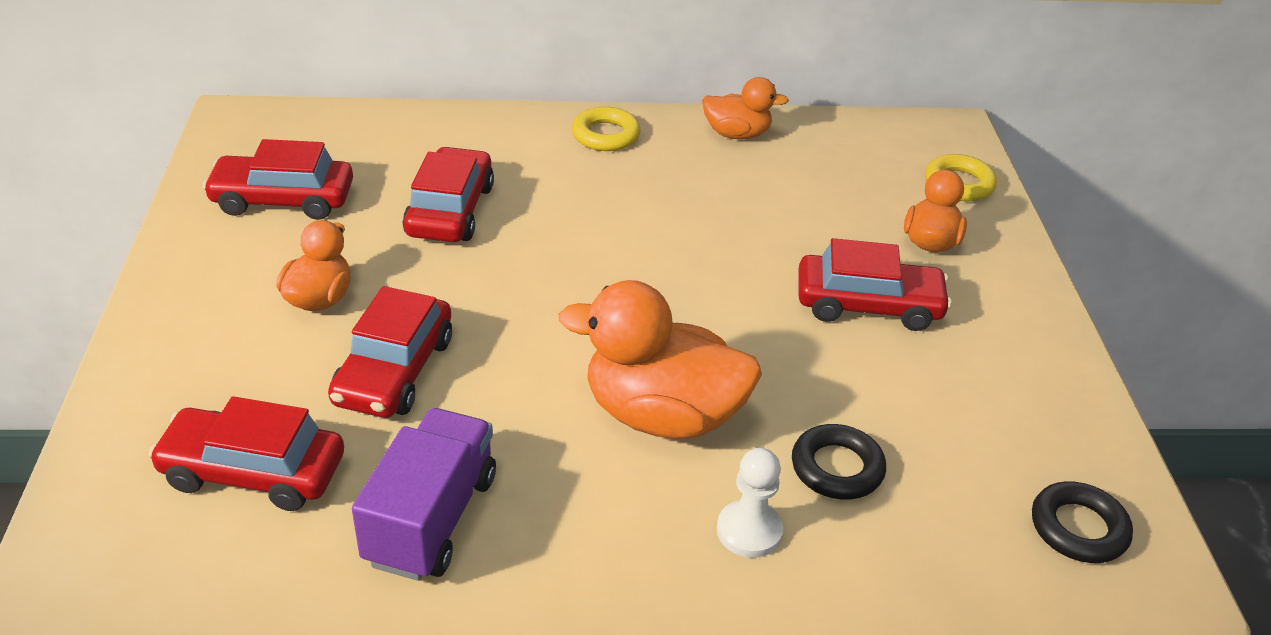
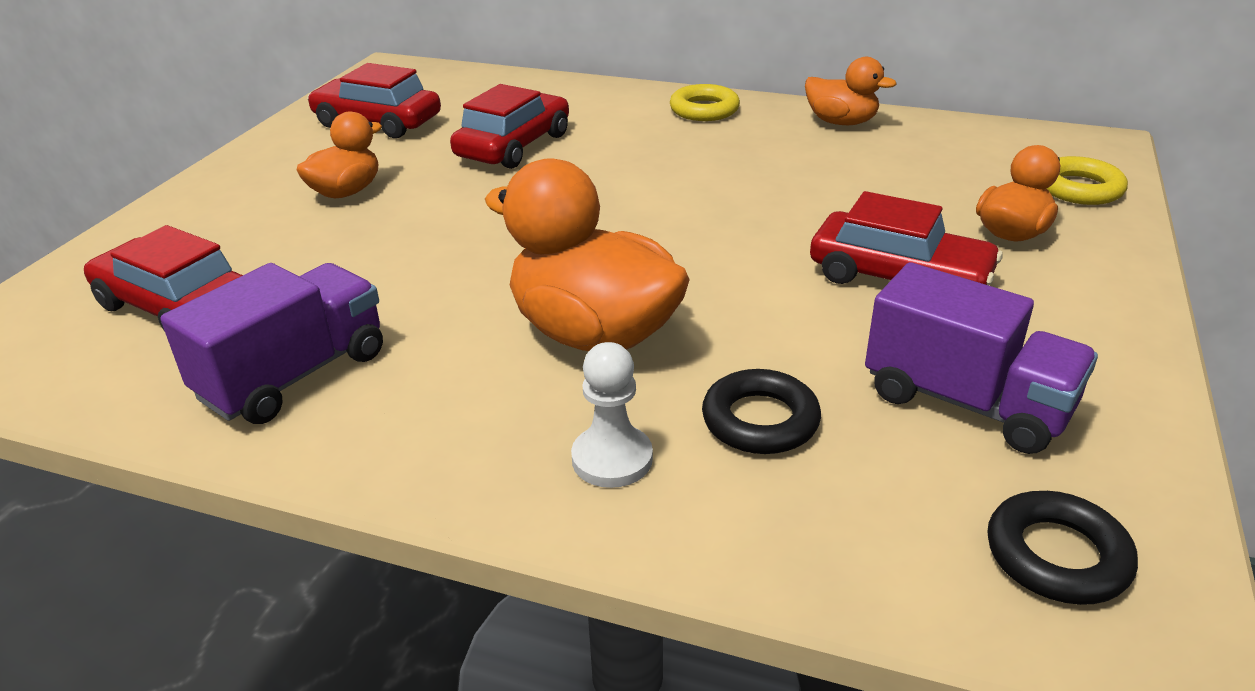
camera: 25 degrees right, 5 degrees down
red car [328,286,452,418] -> none
none -> purple truck [865,262,1098,454]

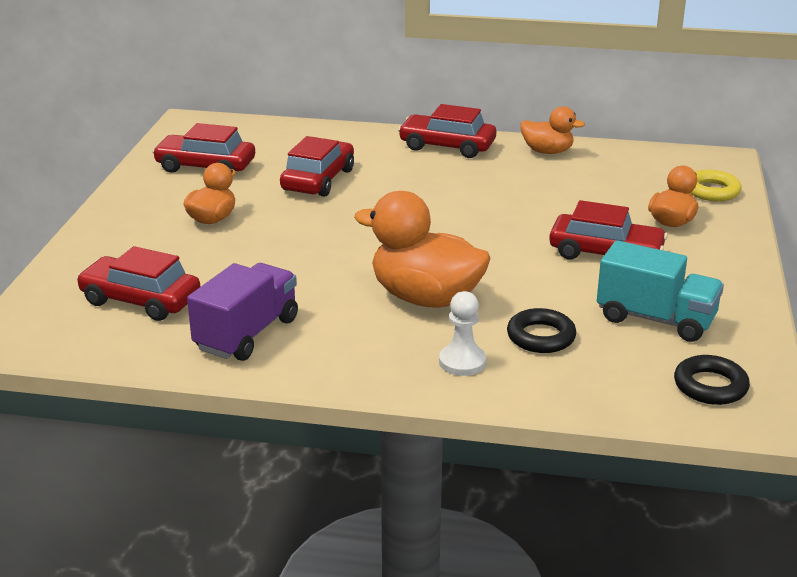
camera: 10 degrees left, 5 degrees down
yellow ring [670,84,740,121] -> red car [398,104,496,158]
purple truck [865,262,1098,454] -> turquoise truck [597,240,724,342]

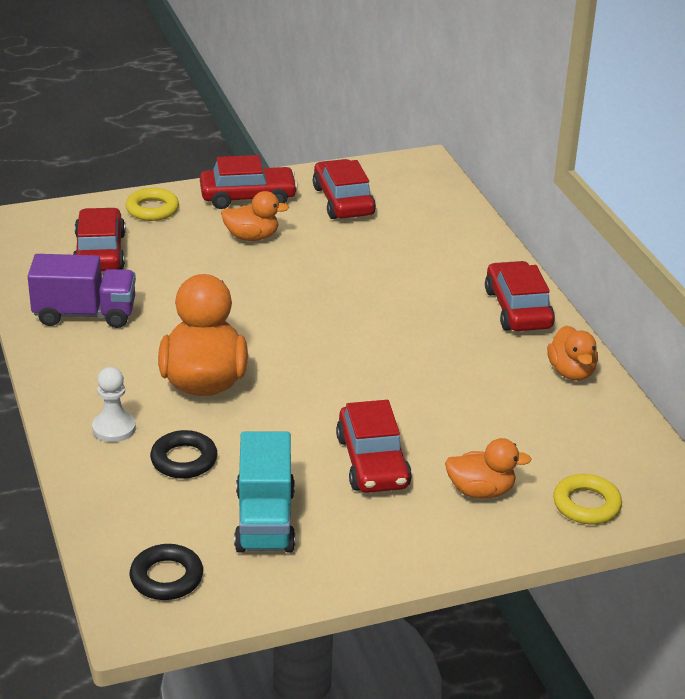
camera: 60 degrees right, 5 degrees up
red car [280,136,354,197] -> red car moved to [200,155,298,209]
none -> yellow ring [126,188,179,221]

